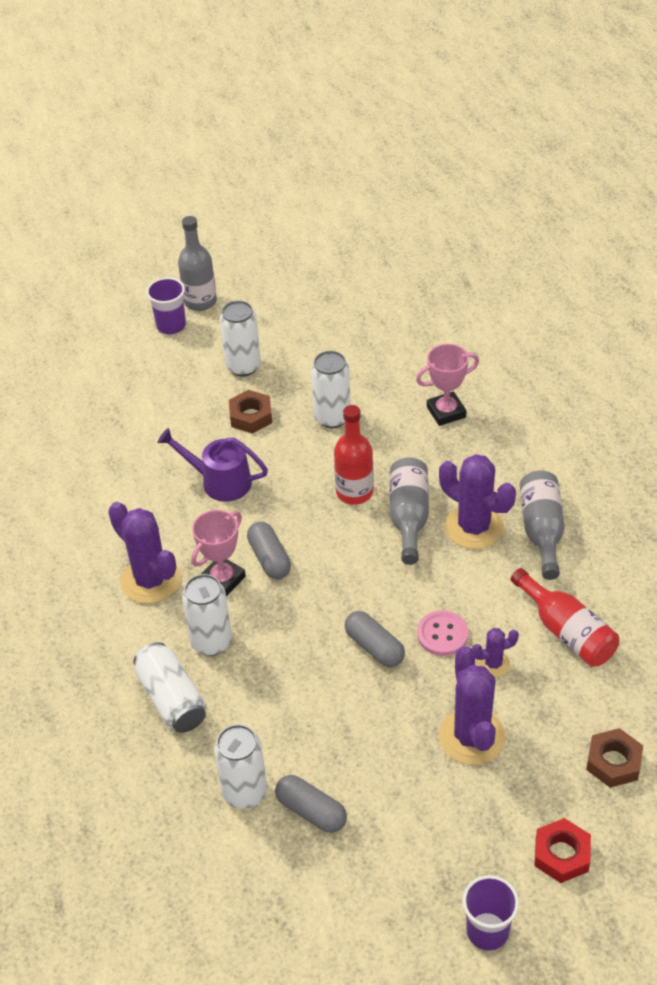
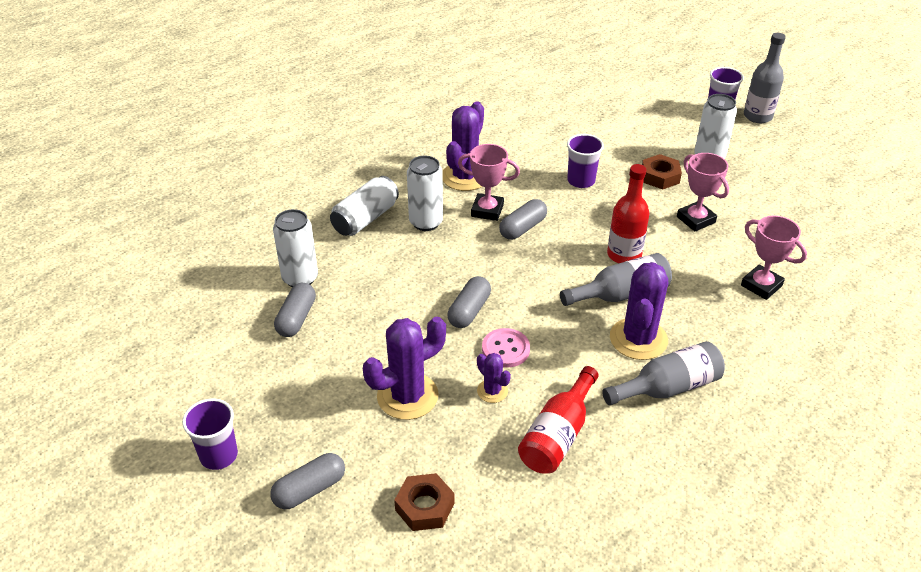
camera: 65 degrees right, 5 degrees down
purple watering can [157,428,268,502] -> purple cup [567,134,604,188]
white can [311,351,351,428] -> pink trophy [677,153,729,232]
red nut [534,818,591,883] -> grey capsule [270,453,345,509]

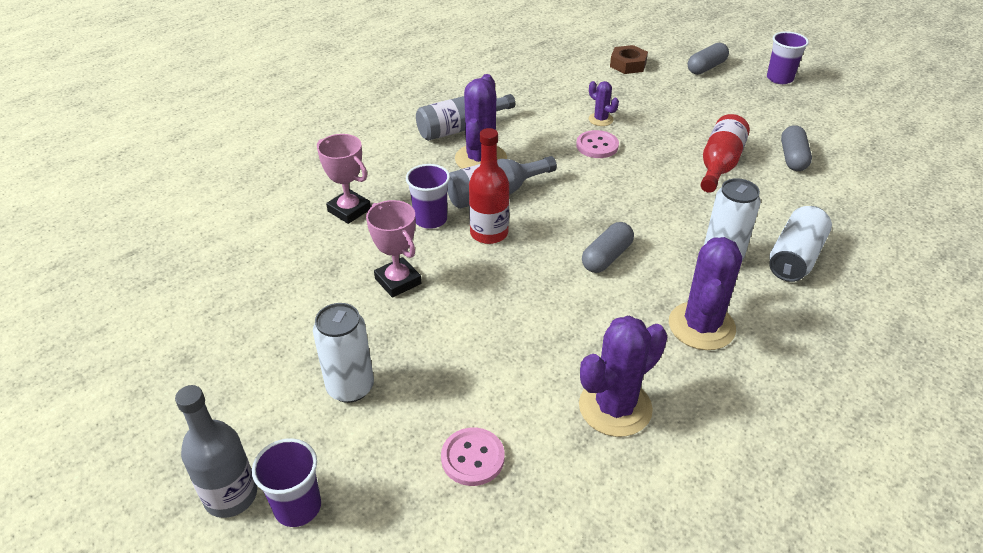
camera: 175 degrees right, 0 degrees up
white can [273,209,318,287] -> none
purple cactus [363,317,446,420] -> purple cactus moved to [579,316,667,437]
grey capsule [448,276,491,328] -> none
pink trophy [458,144,520,221] -> none
red bottle [518,366,599,474] -> red bottle moved to [701,114,750,193]
purple cup [567,134,604,188] -> purple cup moved to [406,164,450,229]
brown nut [642,154,682,189] -> none
none -> pink button [441,428,505,486]

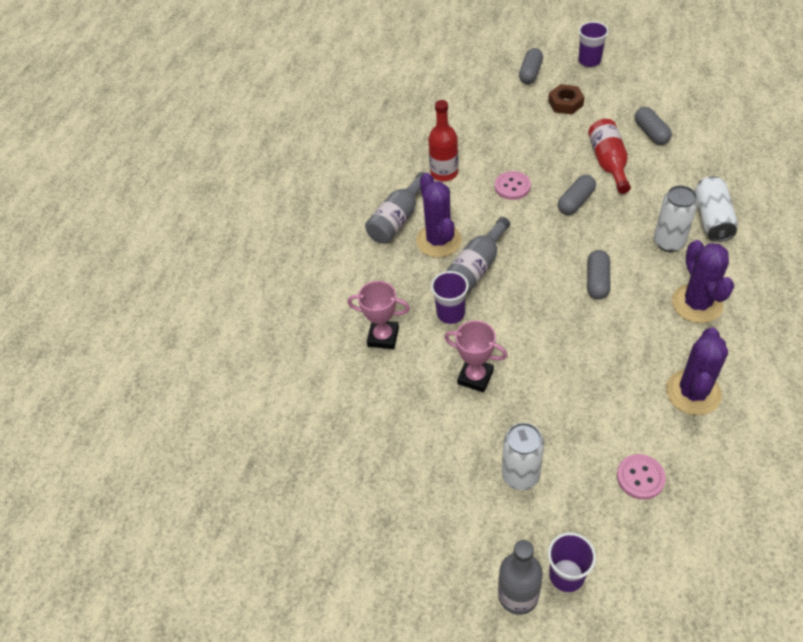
camera: 25 degrees left, 10 degrees up
red bottle [469,128,509,244] -> red bottle moved to [428,100,458,181]
purple cactus [589,81,619,126] -> none
brown nut [610,45,648,74] -> brown nut moved to [548,84,584,115]
none -> grey capsule [558,175,596,215]

